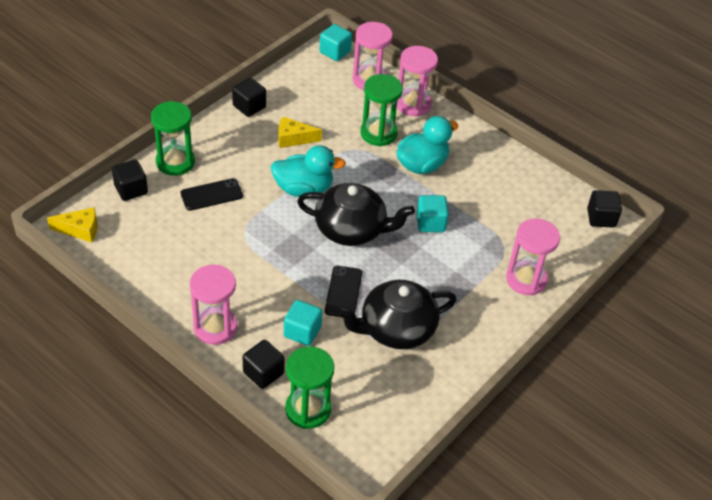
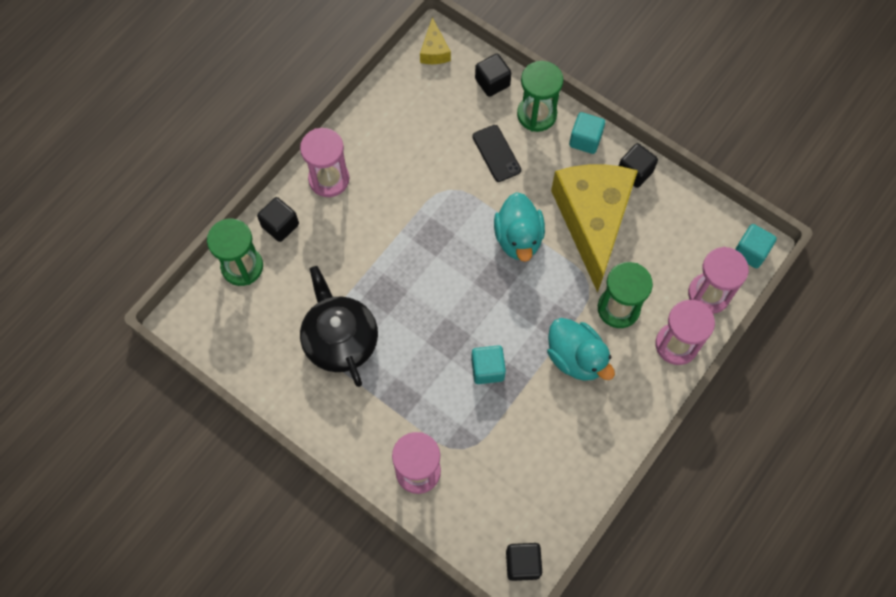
camera: 90 degrees right, 20 degrees up
yellow cheese [278,117,322,148] -> yellow cheese [551,164,638,293], size x2.49
turquoise cube [284,300,323,346] -> turquoise cube moved to [569,112,605,154]
black teapot [297,183,415,246] -> none
black phone [325,266,362,317] -> none

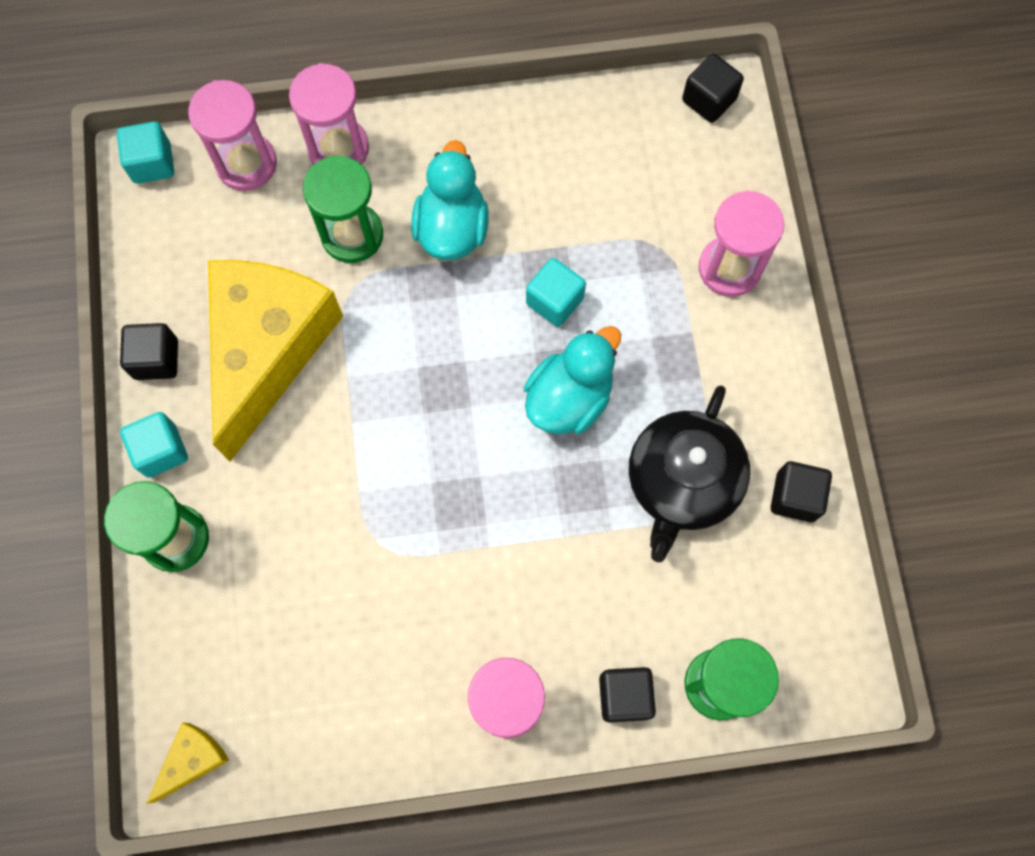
camera: 135 degrees left, 5 degrees up
black phone [472,125,521,182] -> none
black cube [475,54,512,97] -> black cube moved to [771,461,832,522]
turquoise duck [494,192,545,262] -> turquoise duck moved to [524,326,621,434]
yellow cheese [551,164,638,293] -> yellow cheese turned 150 degrees clockwise [208,260,343,462]

